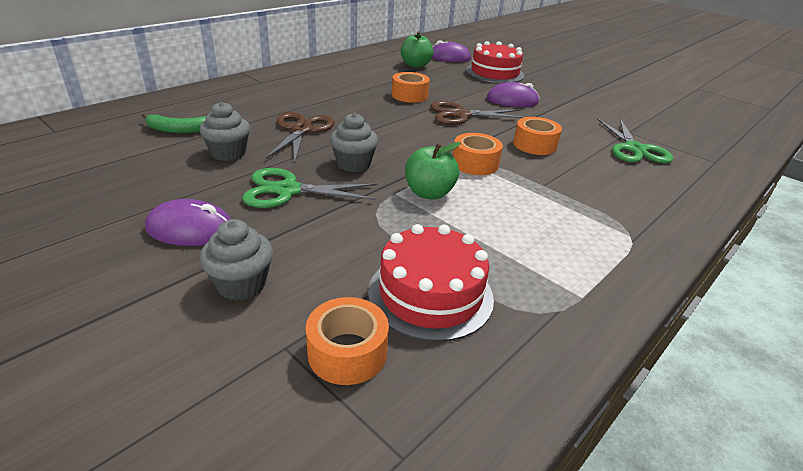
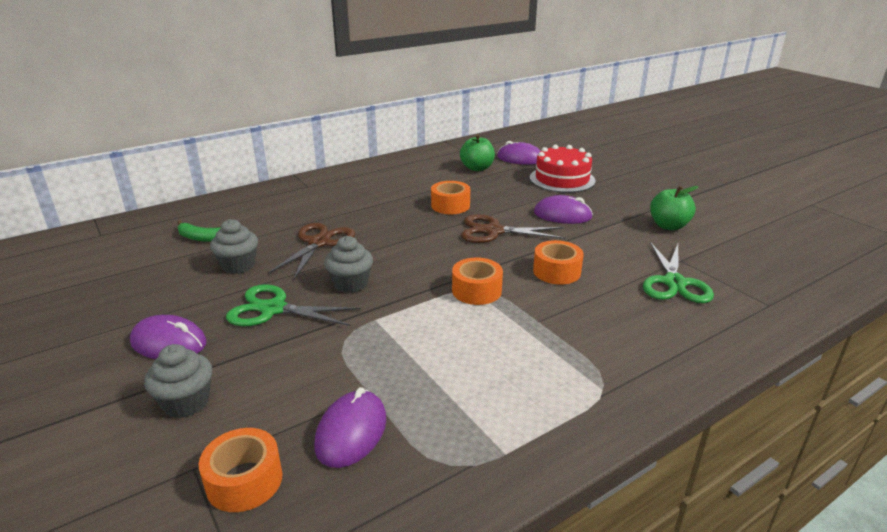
camera: 15 degrees right, 5 degrees down
red cake [368,224,494,342] -> purple mouse [314,387,386,468]
green apple [405,142,461,200] -> green apple moved to [650,186,699,230]

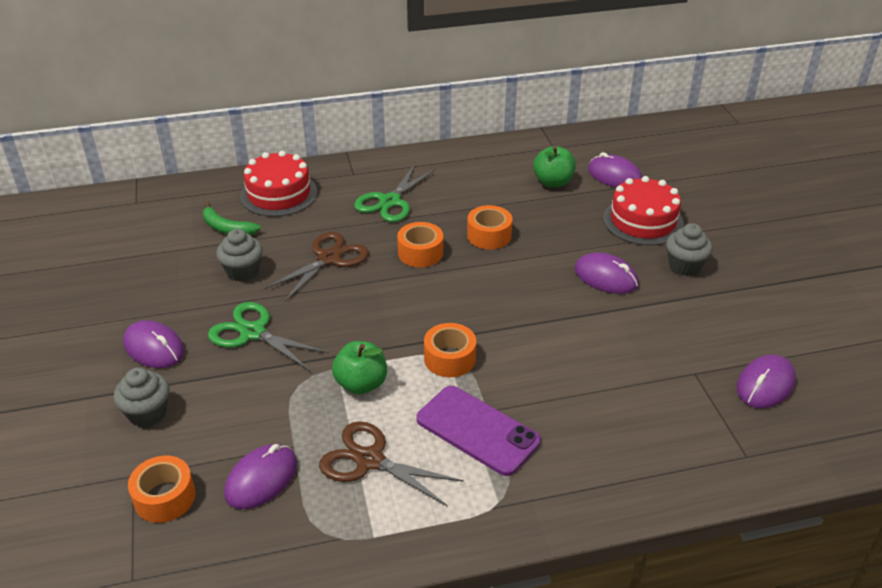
camera: 20 degrees right, 10 degrees up
grey cupcake [324,236,373,293] -> grey cupcake moved to [666,223,713,276]
brown scissors [461,214,565,243] -> brown scissors moved to [319,421,464,507]
orange tape [533,240,584,284] -> orange tape moved to [397,222,443,267]
green scissors [643,242,714,303] -> green scissors moved to [354,164,436,222]
green apple [650,186,699,230] -> green apple moved to [332,341,387,395]
none -> red cake [240,151,317,217]
none -> purple phone [416,386,541,476]
none -> purple mouse [737,354,796,408]

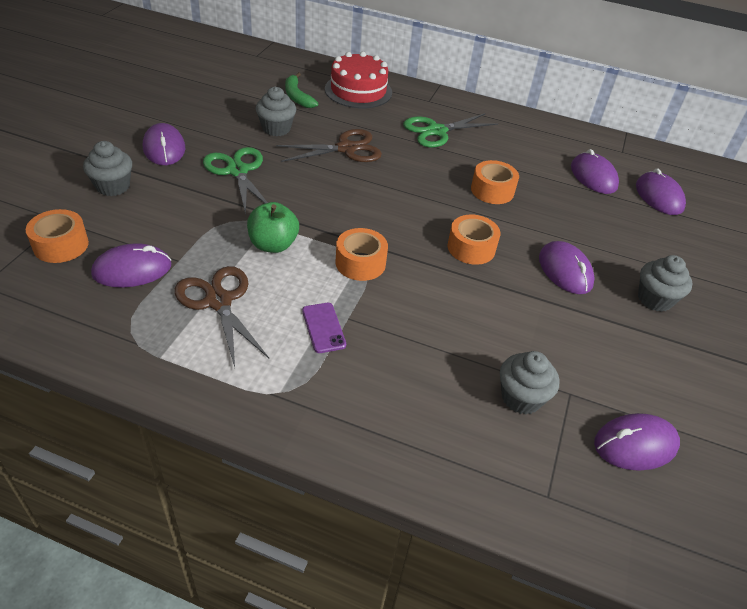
camera: 30 degrees right, 5 degrees up
orange tape [397,222,443,267] -> orange tape moved to [448,215,500,265]
purple phone [416,386,541,476] -> purple phone [302,303,346,353], size x0.52
green apple [533,146,576,188] -> purple mouse [571,149,619,194]
red cake [603,176,684,246] -> none
none -> grey cupcake [500,351,559,415]

